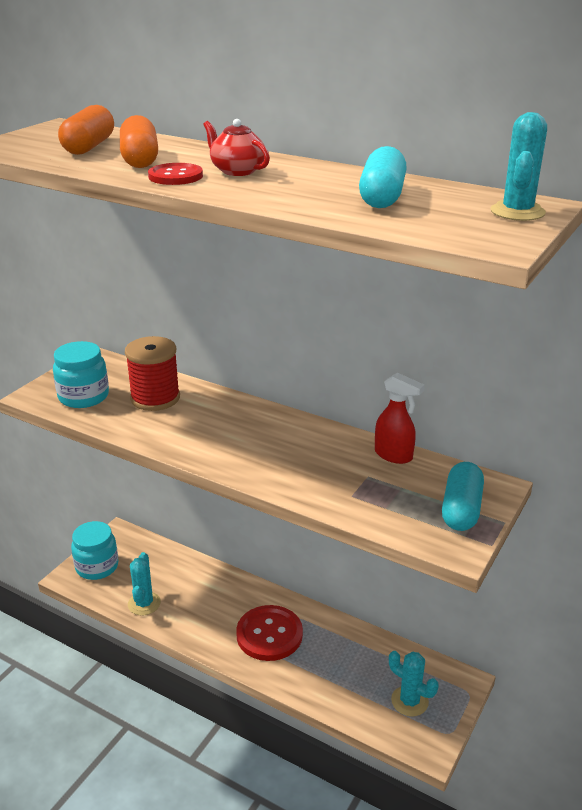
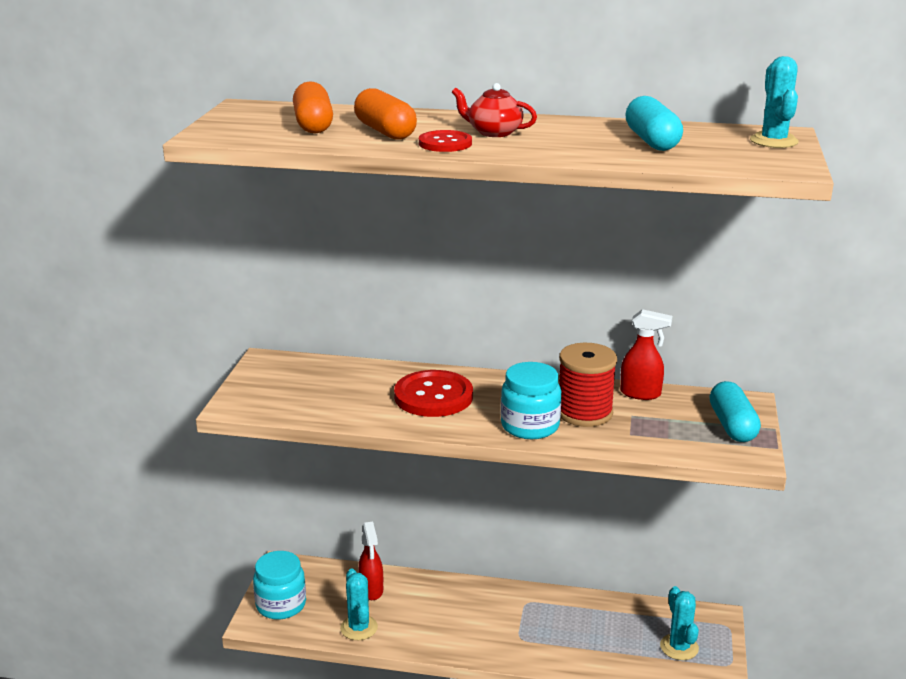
camera: 20 degrees left, 5 degrees down
turquoise jar [53,341,109,408] -> turquoise jar moved to [501,362,561,439]
red spool [125,336,180,411] -> red spool moved to [559,343,617,427]
red button [236,605,303,661] -> red button moved to [394,370,473,417]
turquoise cactus [389,651,439,716] -> turquoise cactus turned 60 degrees clockwise [660,586,699,660]
none -> red spray bottle [358,522,383,600]

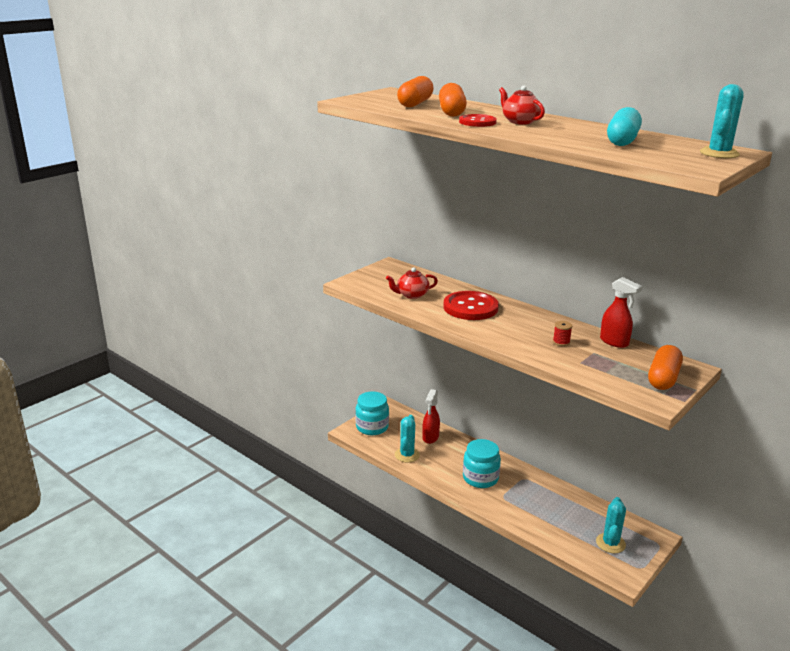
camera: 30 degrees right, 0 degrees up
turquoise jar [501,362,561,439] -> turquoise jar moved to [463,439,501,488]
red spool [559,343,617,427] -> red spool [553,321,572,346], size x0.42
turquoise capsule [710,381,761,442] -> orange capsule [648,345,683,390]
none -> red teapot [386,267,438,299]

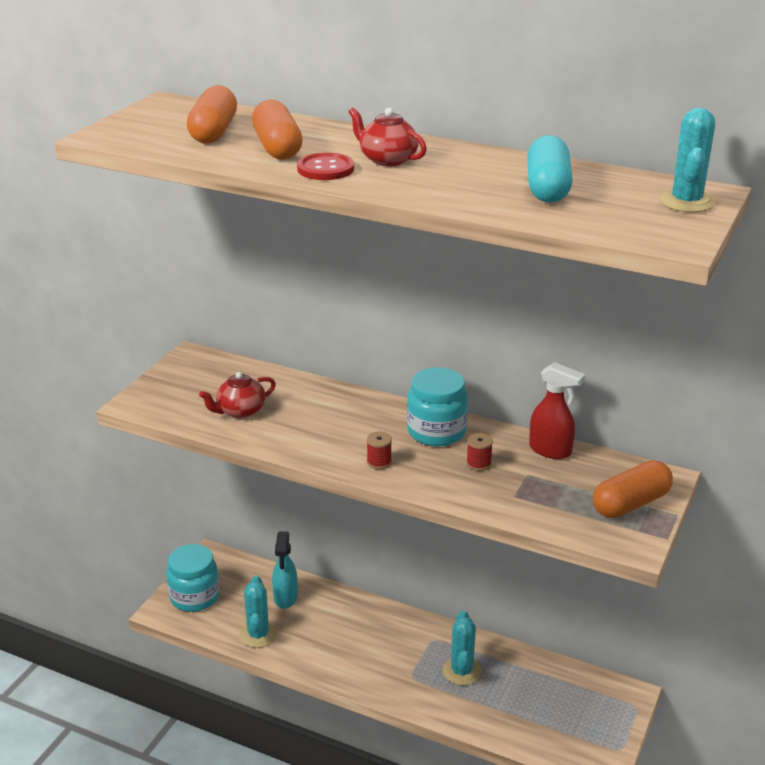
camera: 15 degrees left, 5 degrees up
red spray bottle [422,389,440,444] -> turquoise spray bottle [272,531,298,609]
red button [443,291,499,320] -> none
turquoise jar [463,439,501,488] -> turquoise jar moved to [407,367,468,446]
turquoise cactus [596,497,626,553] -> turquoise cactus moved to [442,610,481,686]
orange capsule [648,345,683,390] -> orange capsule turned 45 degrees clockwise [593,460,673,518]
none -> red spool [366,431,392,469]

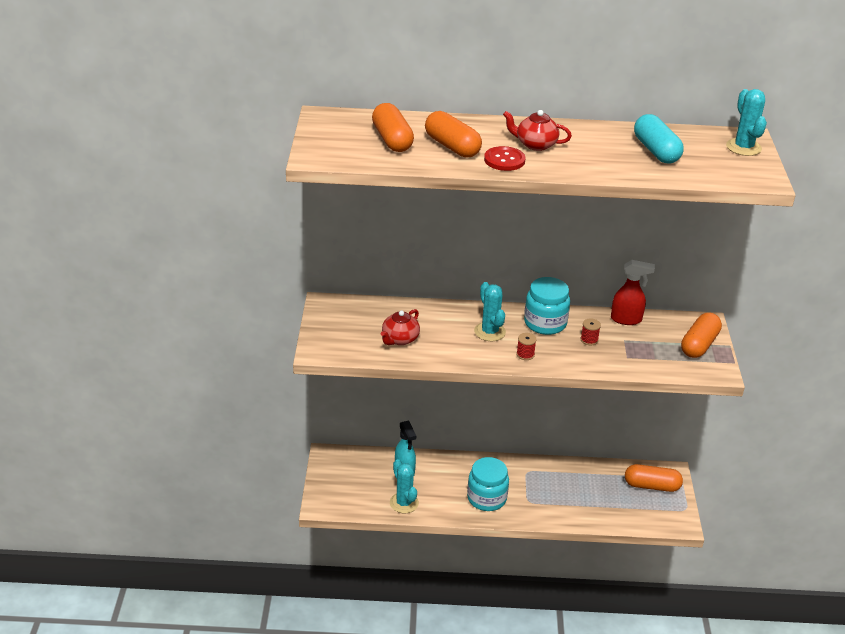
camera: 25 degrees left, 5 degrees up
turquoise jar [166,544,220,612] -> turquoise jar moved to [467,457,509,511]
turquoise cactus [442,610,481,686] -> turquoise cactus moved to [474,282,506,341]
none -> orange capsule [625,464,683,492]

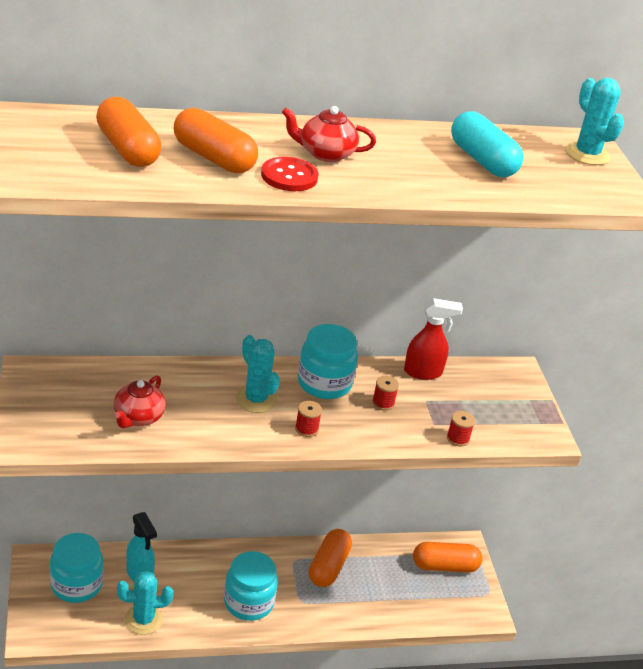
camera: 15 degrees left, 0 degrees up
turquoise cactus [390,459,419,513] -> turquoise cactus turned 60 degrees counterclockwise [117,571,174,635]
orange capsule [681,313,722,358] -> orange capsule moved to [309,529,352,587]
none -> turquoise jar [50,533,104,603]
none -> red spool [447,411,475,446]

